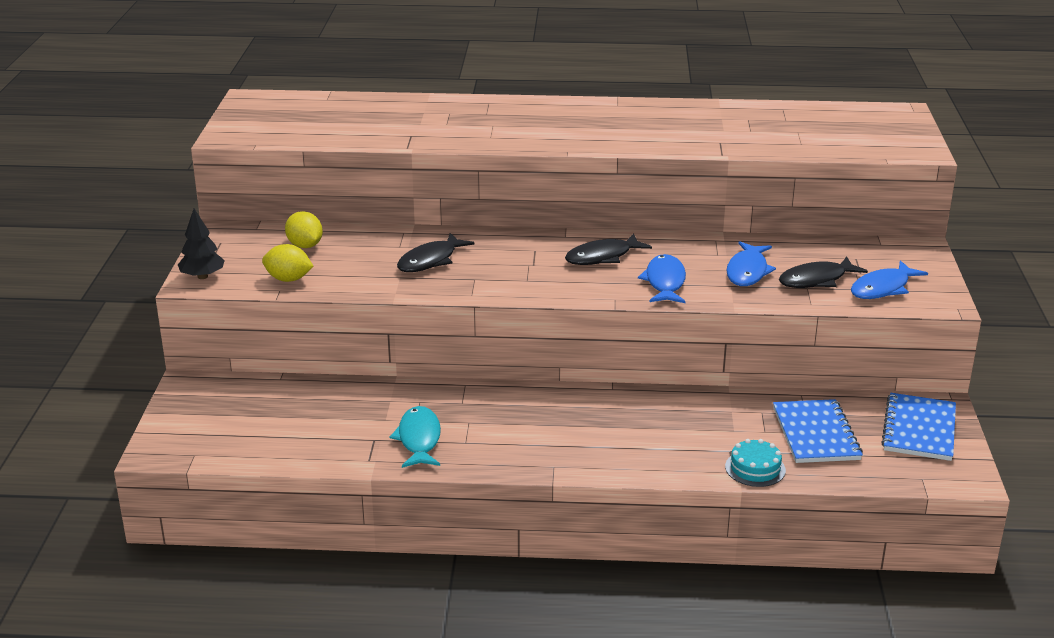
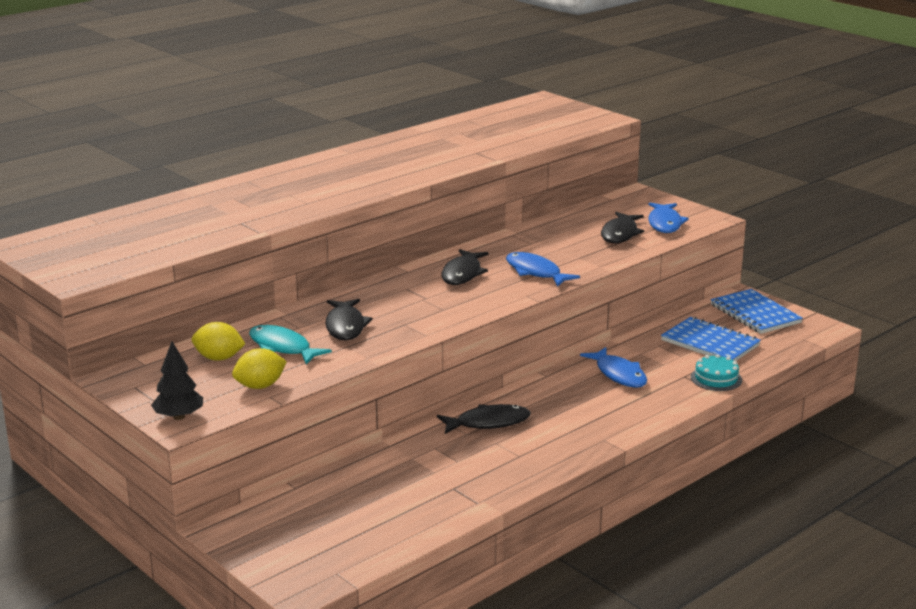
camera: 45 degrees left, 5 degrees down
turquoise fish [389,406,441,468] -> turquoise fish moved to [249,325,332,364]
blue fish [726,241,776,286] -> blue fish moved to [580,347,647,388]
none -> black fish [437,404,530,434]

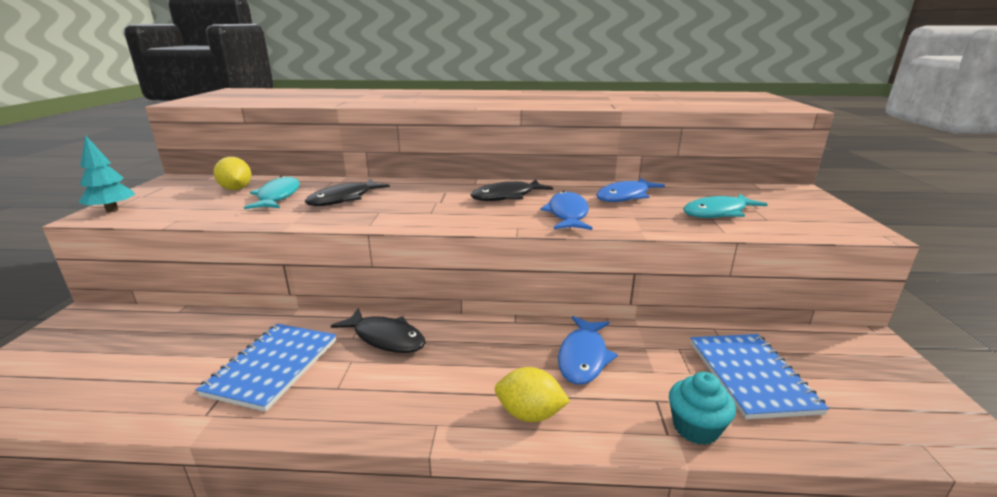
camera: 45 degrees right, 0 degrees up
black tree [151,341,203,420] -> turquoise tree [78,135,135,212]
yellow lemon [232,348,287,389] -> yellow lemon moved to [495,367,570,422]
black fish [601,212,644,243] -> turquoise fish [683,194,768,218]
blue fish [648,202,689,233] -> blue fish moved to [596,178,665,202]
turquoise cake [691,354,742,391] -> turquoise cupcake [669,372,736,445]
blue notebook [711,289,803,334] -> blue notebook moved to [196,324,336,412]

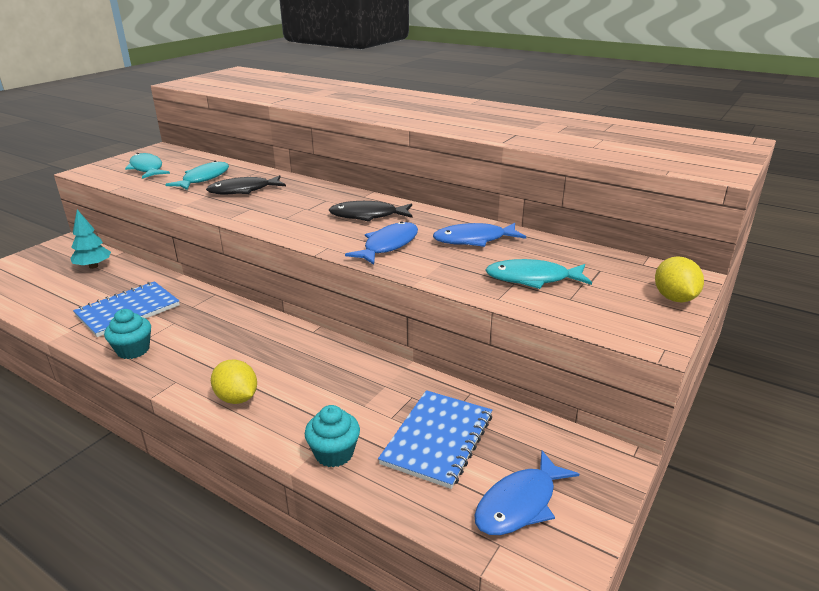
camera: 30 degrees right, 5 degrees up
turquoise tree [78,135,135,212] -> turquoise tree moved to [70,209,111,269]
yellow lemon [214,157,251,190] -> yellow lemon moved to [655,257,704,302]
black fish [331,308,426,353] -> none
blue fish [558,316,618,384] -> blue fish moved to [474,451,579,535]
none -> turquoise cupcake [104,309,151,359]
none -> turquoise fish [125,153,170,179]

